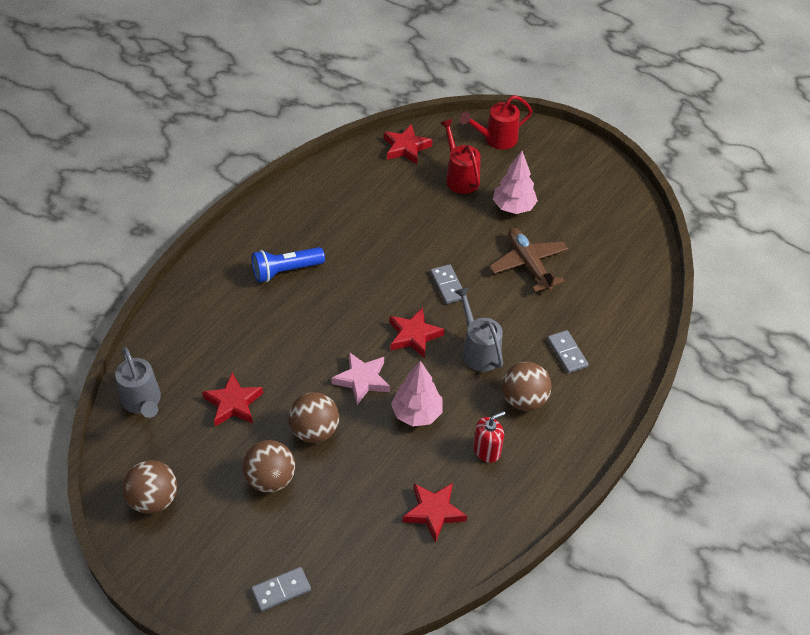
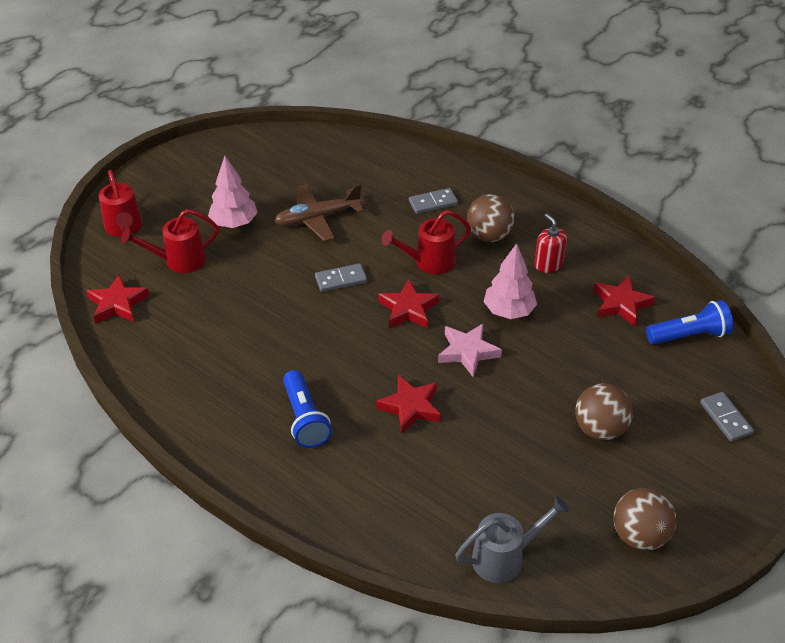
camera: 85 degrees left, 5 degrees down
red star [202,373,263,426] -> red star moved to [376,375,441,434]
brown ball [289,392,339,443] -> none
grey watering can [454,287,503,372] -> red watering can [381,210,471,274]
none -> blue flashlight [646,300,733,344]

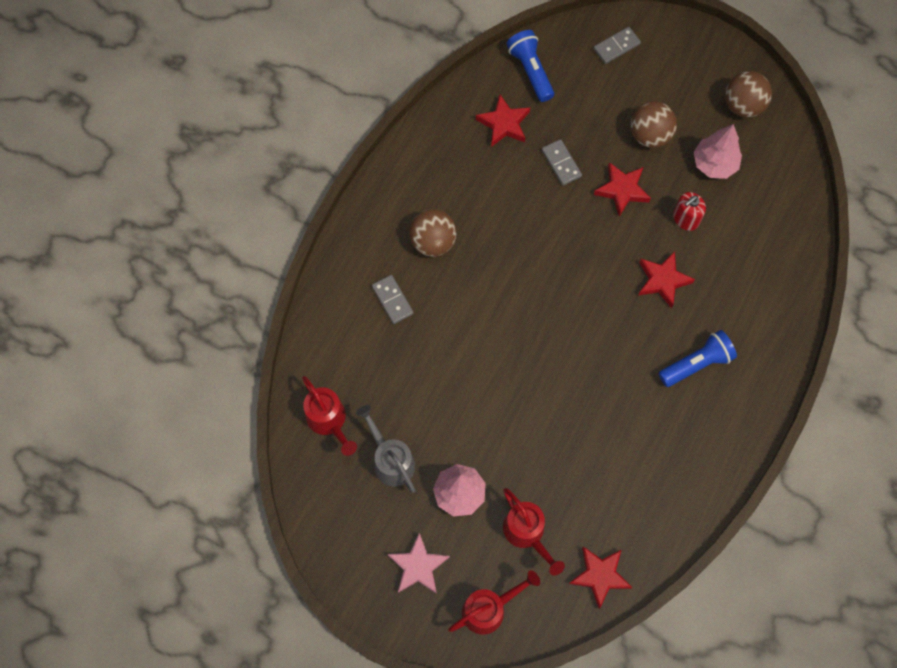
camera: 100 degrees left, 25 degrees up
brown plane [274,184,364,242] -> none
grey domino [315,263,367,292] -> grey domino moved to [542,139,582,185]
red star [378,279,439,328] -> red star moved to [594,162,651,217]
red watering can [381,210,471,274] -> red watering can moved to [302,376,357,456]
pink star [438,324,502,377] -> pink star moved to [388,533,450,594]
grey watering can [455,496,570,583] -> grey watering can moved to [356,405,416,493]
pink tree [484,243,537,319] -> pink tree moved to [694,124,742,179]
red soap dispenser [534,214,567,273] -> red soap dispenser moved to [673,192,706,231]

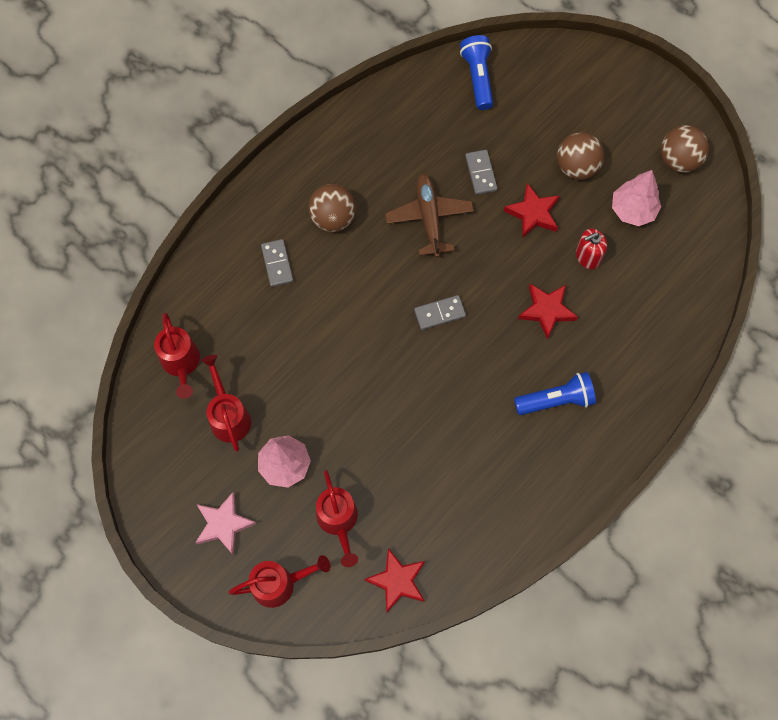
camera: 15 degrees right, 0 degrees up
grey watering can [356,405,416,493] -> red watering can [201,355,251,451]
red star [476,95,530,147] -> none
grey domino [593,27,641,64] -> grey domino moved to [414,295,466,330]
none -> brown plane [385,173,474,258]

